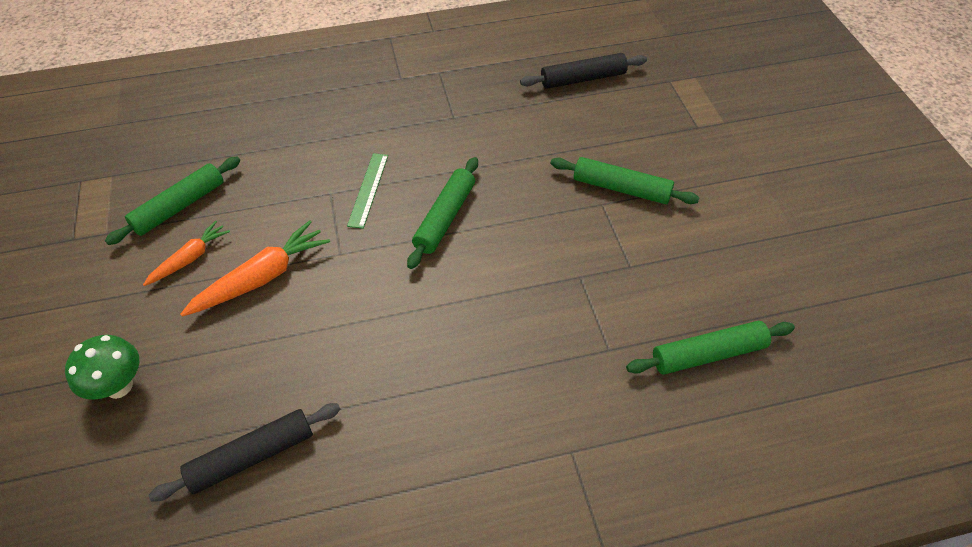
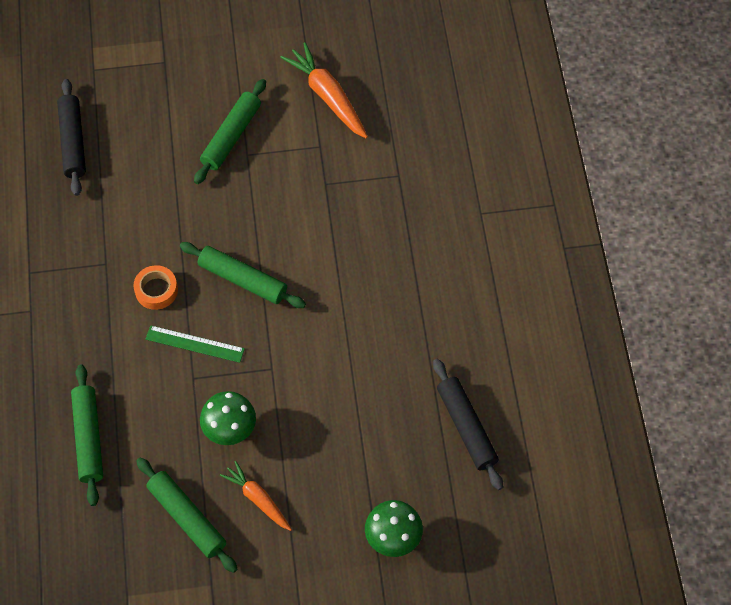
camera: 85 degrees left, 10 degrees up
orange carrot [180,220,330,317] -> orange carrot moved to [280,43,368,138]
green rolling pin [626,321,795,375] -> green rolling pin moved to [71,365,103,506]
none -> orange tape [133,265,178,310]
none -> green mushroom [200,391,256,445]

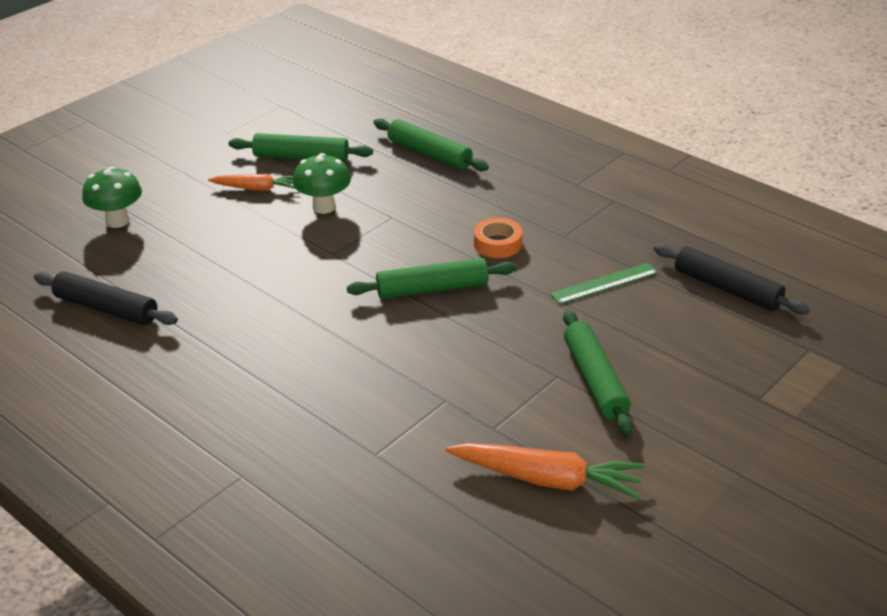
camera: 140 degrees right, 25 degrees down
green ruler [146,325,245,363] -> green ruler moved to [550,263,658,304]

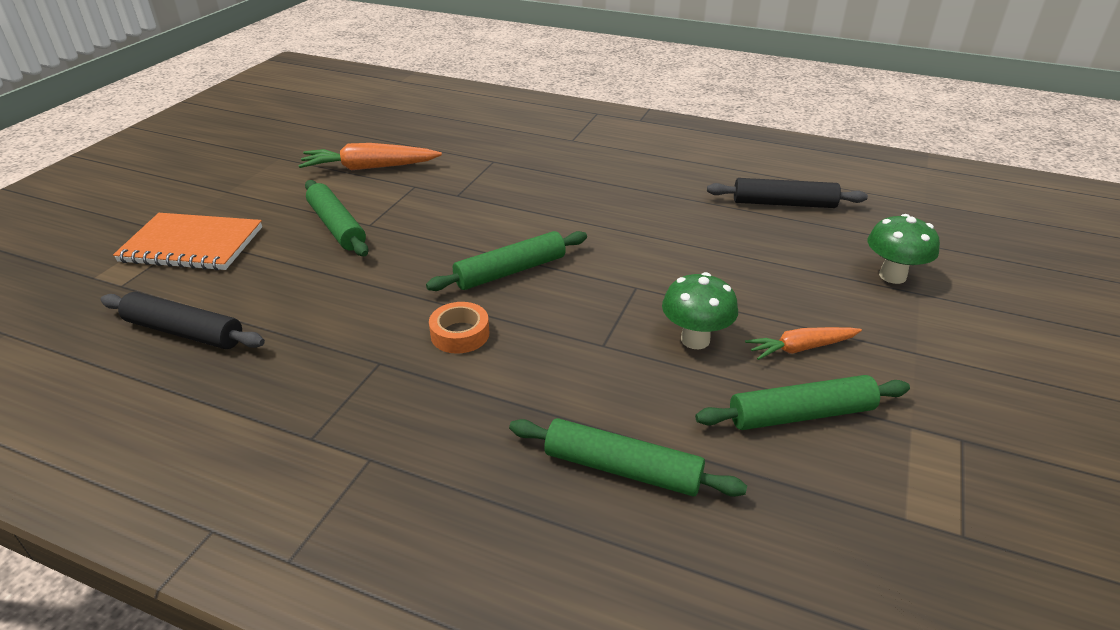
camera: 160 degrees right, 0 degrees up
green ruler [550,263,658,304] -> none
none -> orange notebook [113,213,262,270]

